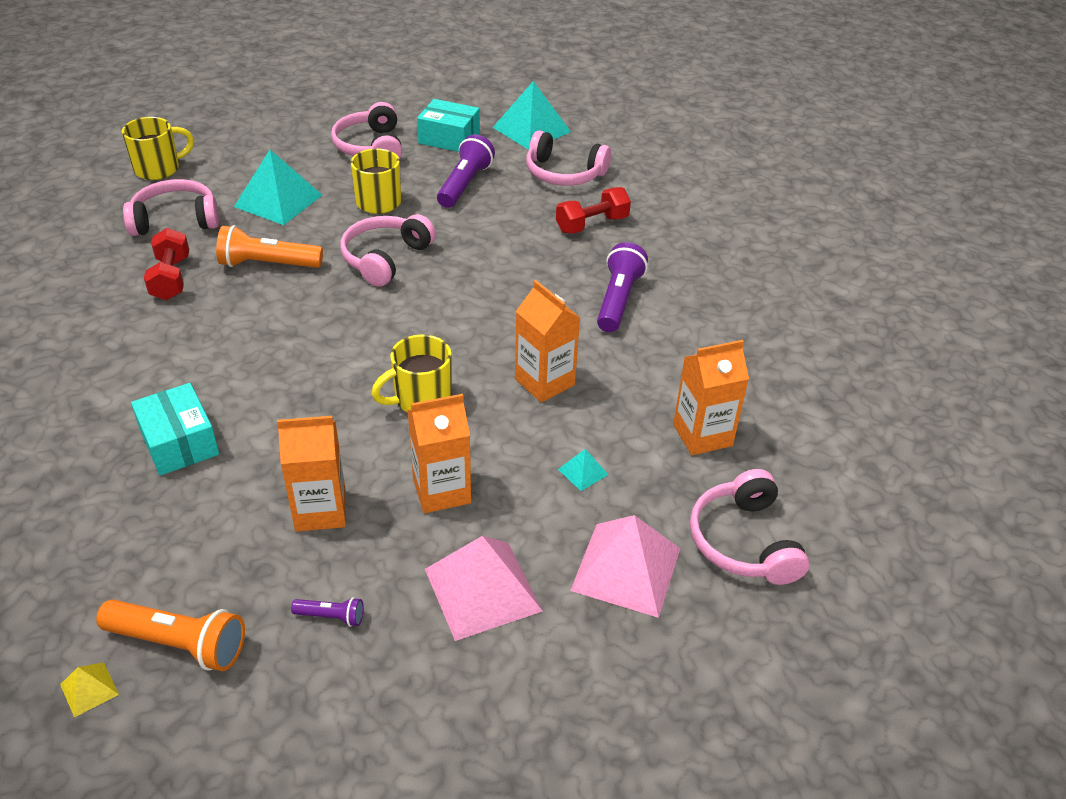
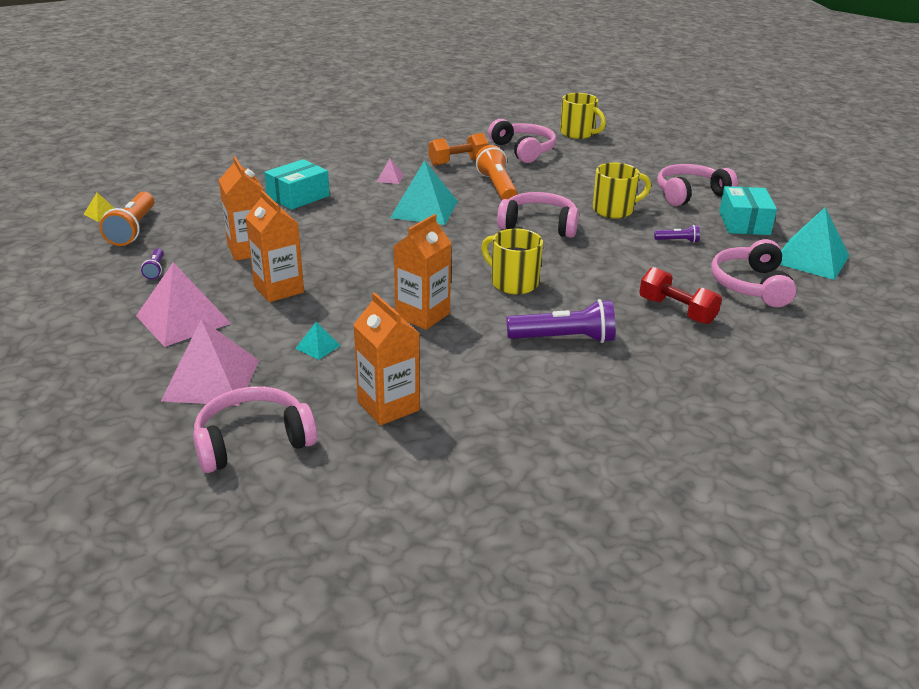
camera: 75 degrees right, 10 degrees down
red dumbbell [144,228,189,300] -> orange dumbbell [428,133,489,166]
turquoise pyramid [234,150,322,225] -> turquoise pyramid moved to [390,160,458,225]
yellow mug [371,335,452,413] -> yellow mug moved to [481,229,543,294]
purple flashlight [437,134,495,208] -> purple flashlight [654,225,700,243], size x0.50
none -> pink pyramid [377,159,404,184]

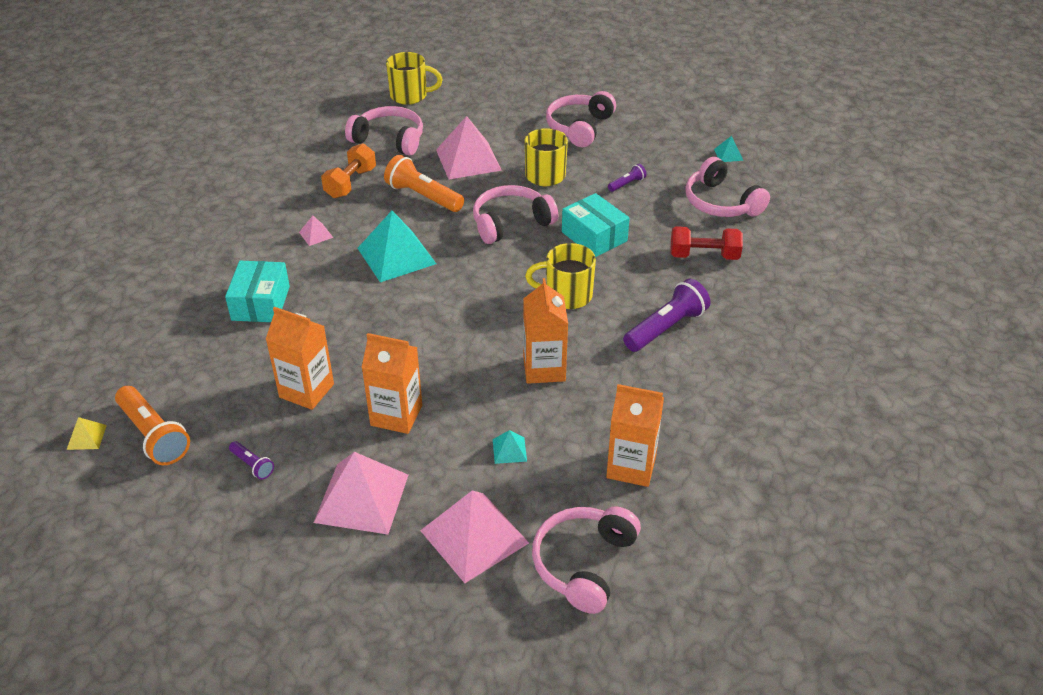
camera: 40 degrees left, 10 degrees up
turquoise box [719,186,777,235] -> turquoise box moved to [562,193,630,257]
turquoise pyramid [780,208,849,280] -> turquoise pyramid [714,136,744,162], size x0.44
none -> pink pyramid [436,116,502,179]

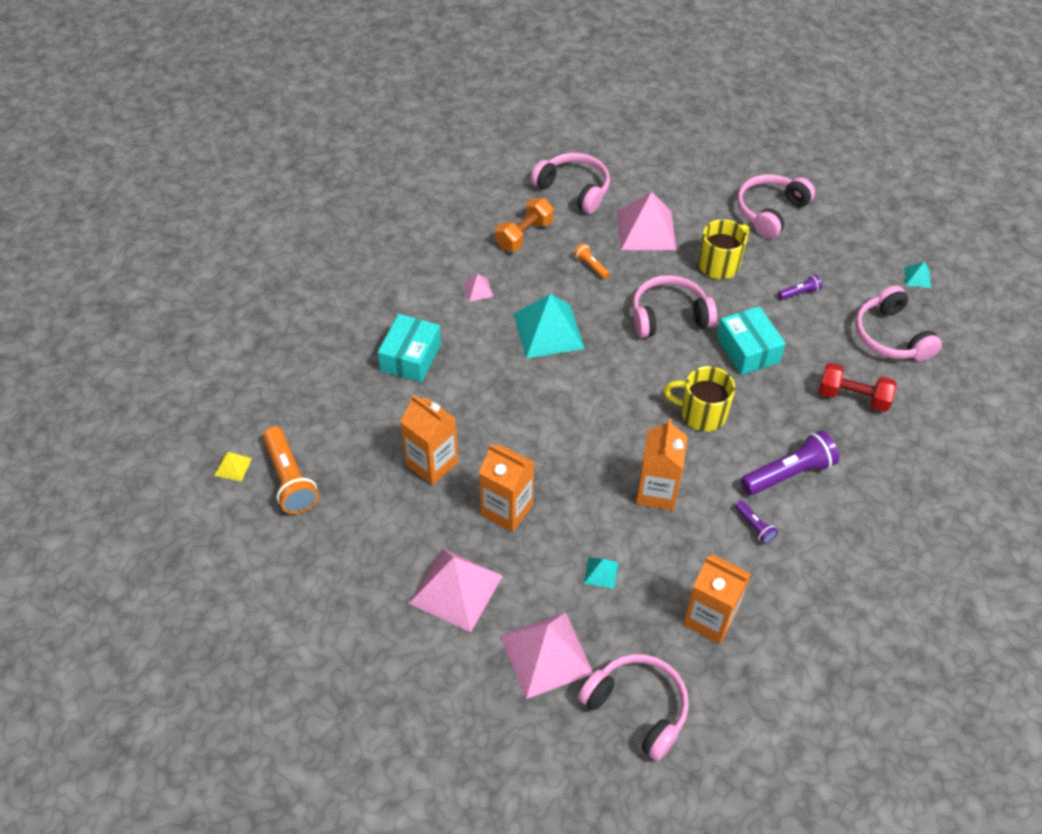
camera: 15 degrees right, 10 degrees up
purple flashlight [229,441,274,479] -> purple flashlight moved to [735,501,778,544]
orange flashlight [384,155,464,212] -> orange flashlight [574,243,610,279], size x0.50
yellow mug [386,52,443,105] -> none
pink headphones [532,506,641,614] -> pink headphones turned 90 degrees clockwise [578,654,689,761]

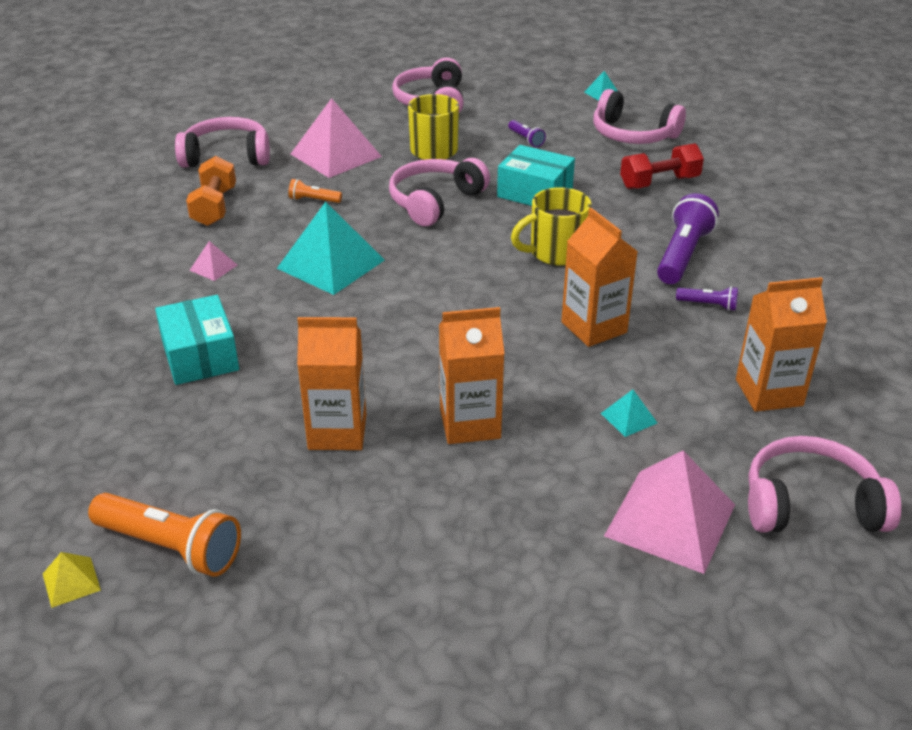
camera: 40 degrees left, 15 degrees down
pink pyramid [409,549,503,632] -> none
purple flashlight [778,274,822,300] -> purple flashlight turned 120 degrees clockwise [508,120,546,147]

